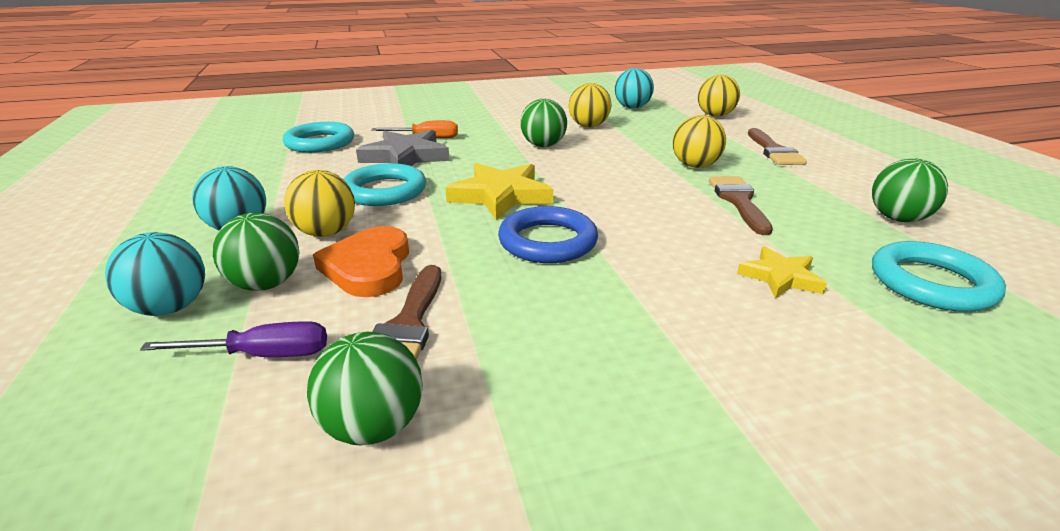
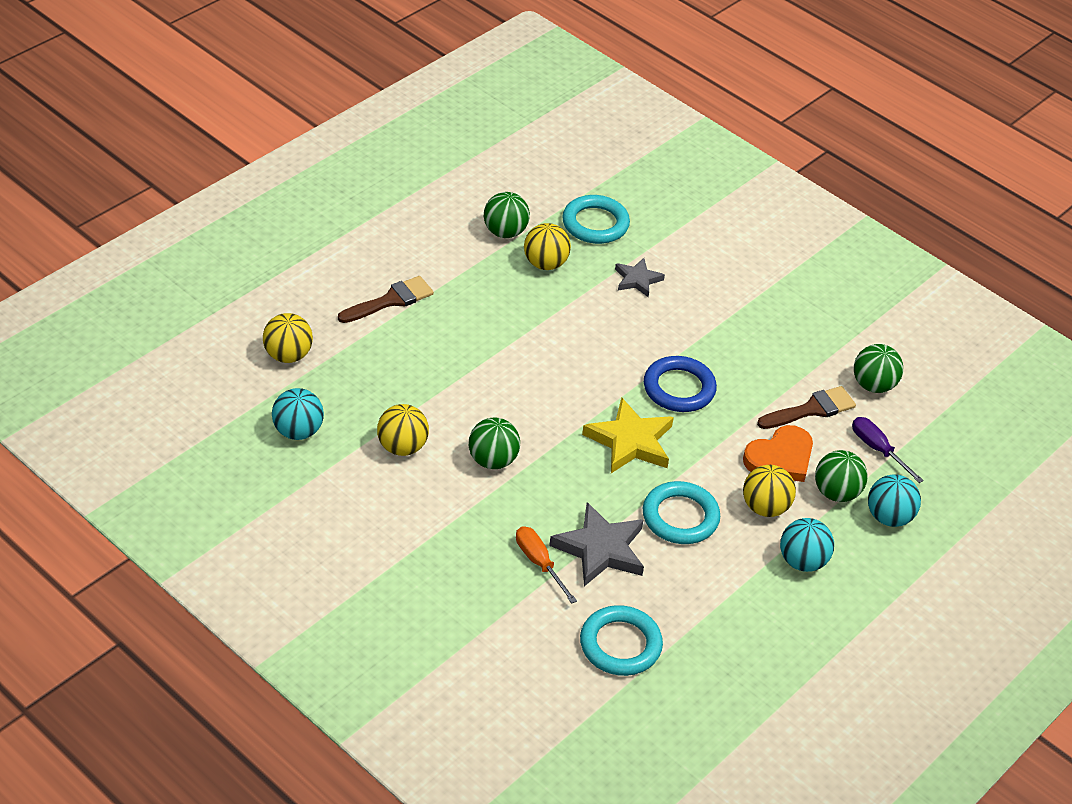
camera: 125 degrees left, 15 degrees up
yellow ball [673,115,726,168] -> yellow ball moved to [524,223,571,270]
brown brush [709,176,773,235] -> none
yellow star [737,246,827,299] -> grey star [615,258,665,297]

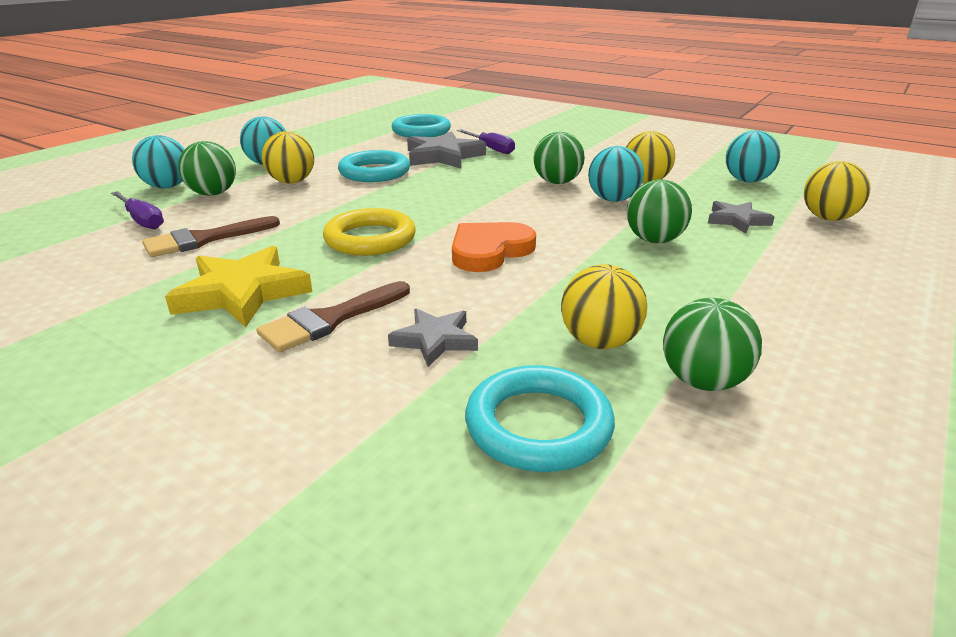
camera: 175 degrees right, 15 degrees down
brown brush [338,276,434,323] -> brown brush moved to [256,281,410,352]
orange screwdriver [516,527,577,604] -> purple screwdriver [457,129,515,154]
yellow star [582,397,674,473] -> yellow star moved to [165,246,312,327]
blue ring [644,356,717,412] -> yellow ring [323,208,416,256]
orange heart [743,425,813,482] -> orange heart moved to [452,222,536,272]
green ball [854,344,903,393] -> green ball moved to [627,179,692,243]
none -> turquoise ball [588,146,644,202]
none -> grey star [708,201,774,233]

